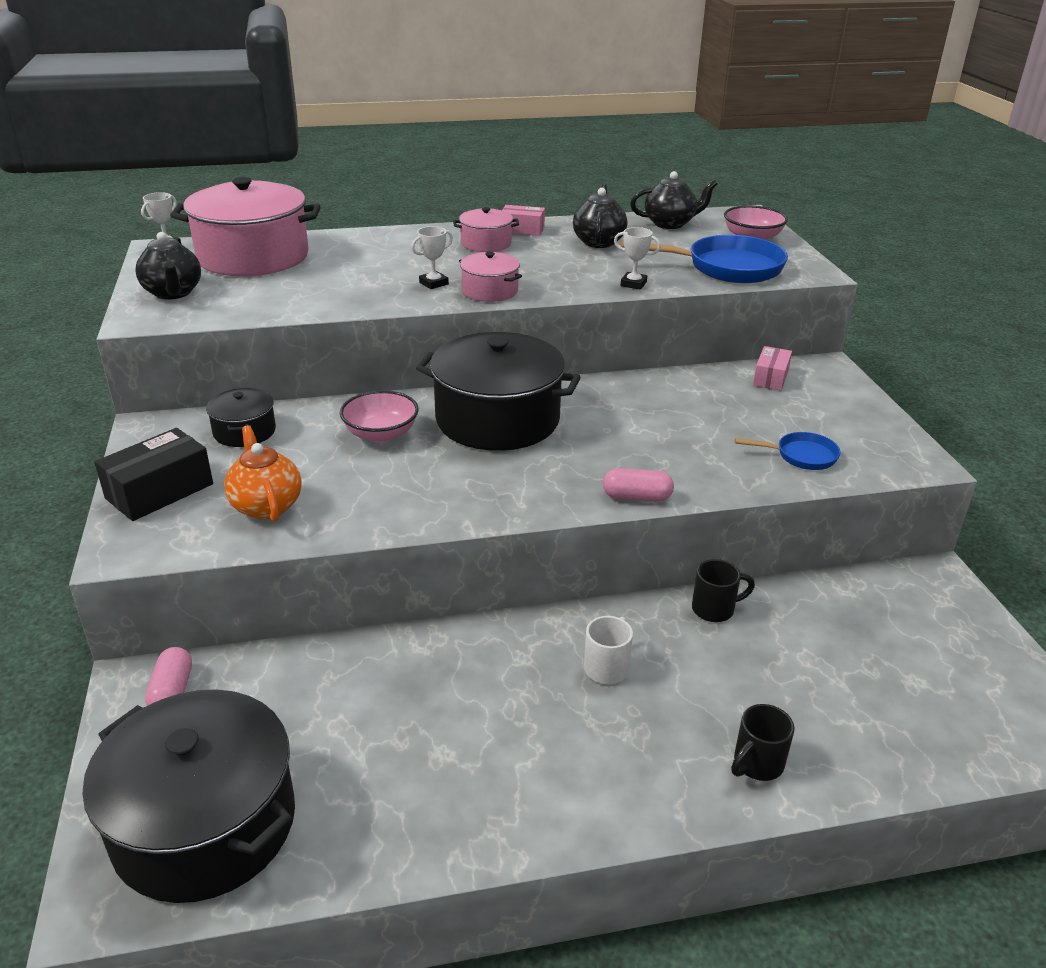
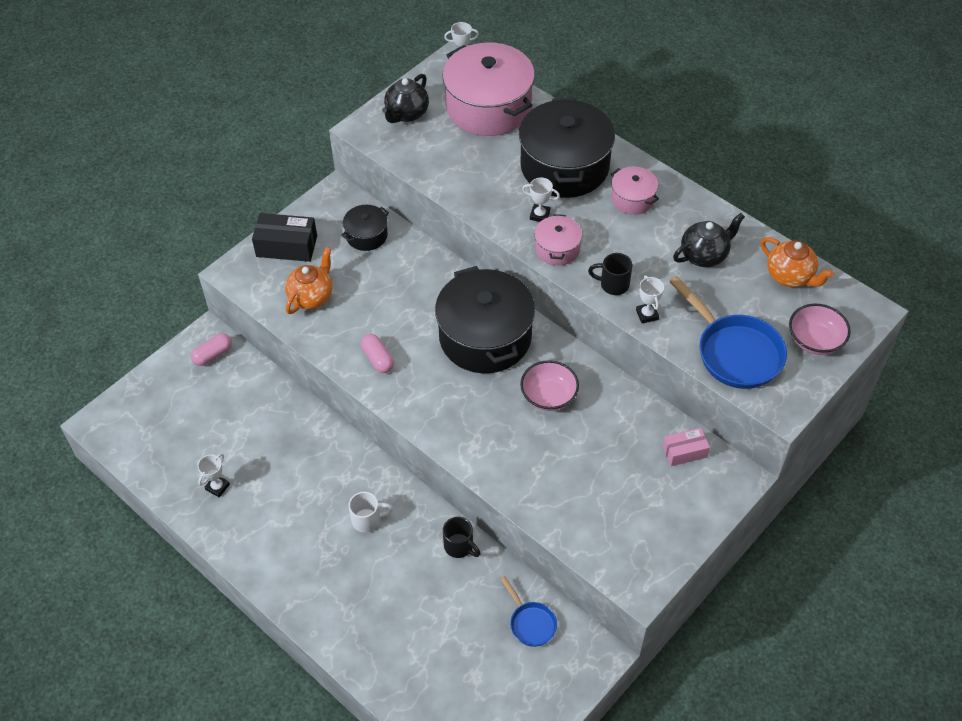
camera: 55 degrees right, 20 degrees up
black pot [82,689,295,903] -> black pot moved to [519,98,615,198]
pink bowl [340,390,419,443] -> pink bowl moved to [520,360,579,411]
pink box [502,205,545,236] -> none
pink capsule [603,468,674,502] -> pink capsule moved to [361,334,394,373]
black teapot [630,171,718,229] -> orange teapot [761,237,834,287]
black mug [731,704,795,781] -> black mug moved to [588,253,632,295]
blue pan [735,432,841,470] -> blue pan moved to [500,576,557,647]
none -> white trophy [198,454,230,497]

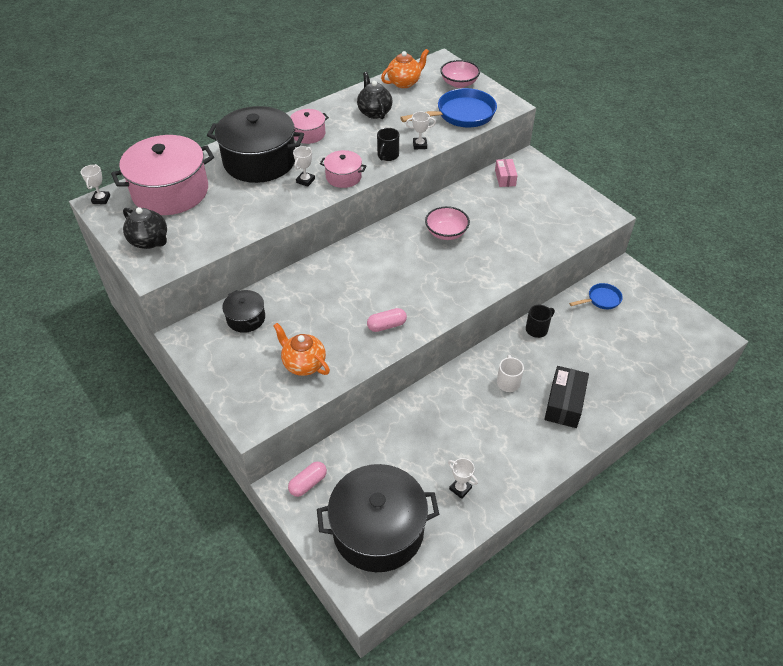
camera: 80 degrees left, 5 degrees down
pink capsule [191,333,232,366] -> pink capsule turned 75 degrees clockwise [288,462,327,497]
black box [252,213,317,262] -> black box moved to [544,366,589,428]
black pot [435,266,535,373] -> black pot moved to [317,464,439,572]

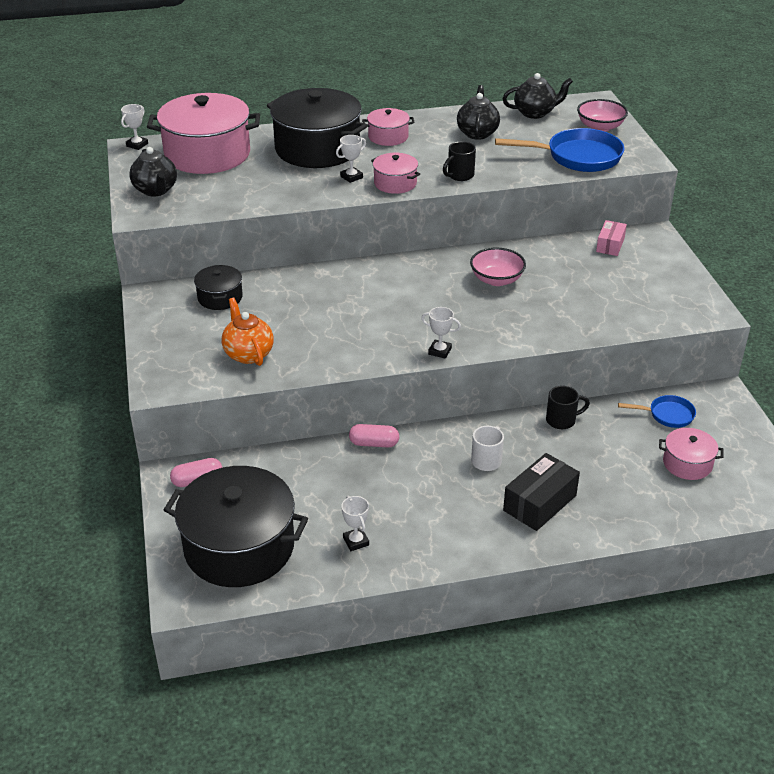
camera: 25 degrees right, 10 degrees down
pink capsule [367,308,407,332] -> pink capsule moved to [349,424,399,448]
orange teapot [381,49,429,88] -> black teapot [503,73,573,119]
white trophy [406,112,436,150] -> white trophy moved to [421,307,461,359]
none -> pink pot [659,428,723,480]

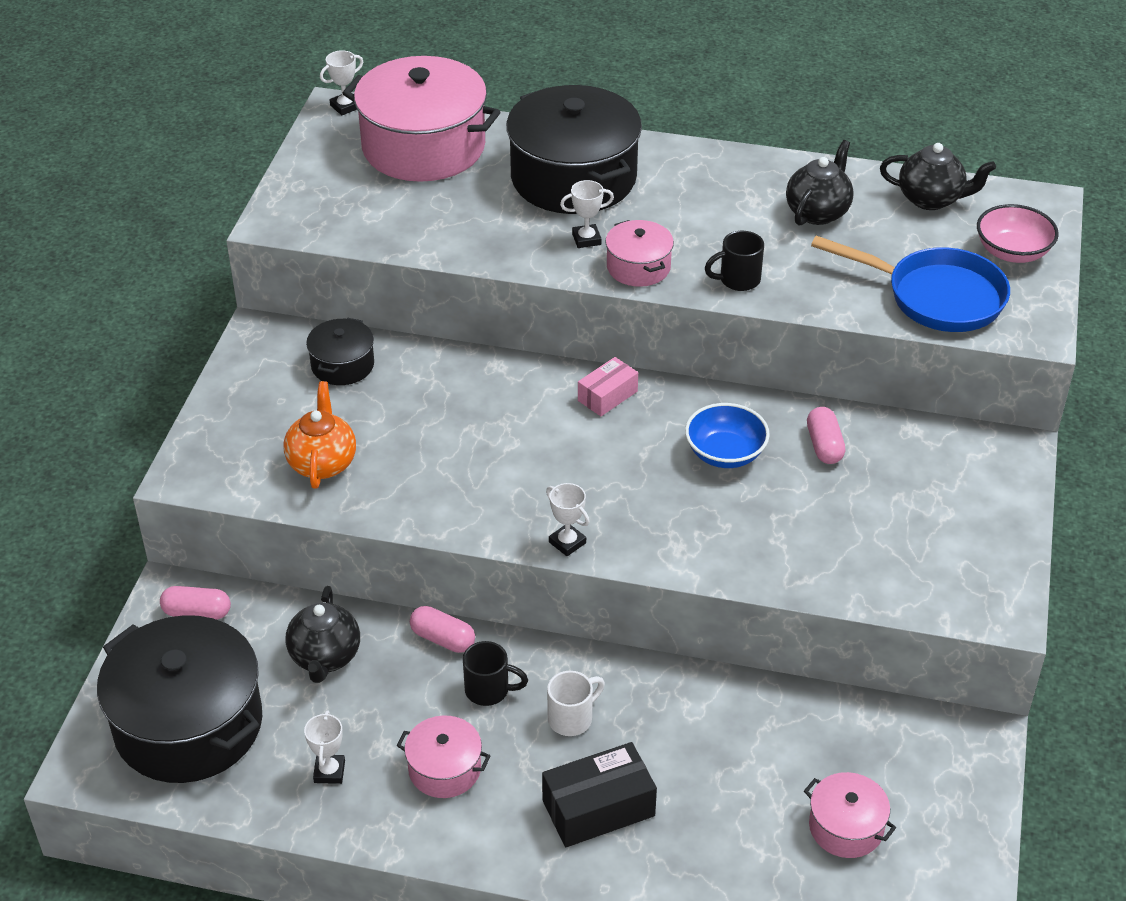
camera: 25 degrees right, 5 degrees up
black teapot [129,147,177,196] -> black teapot moved to [286,586,360,683]
pink pot [362,108,415,146] -> pink pot moved to [397,716,490,798]
pink bowl [470,248,526,286] -> blue bowl [685,403,770,468]
black mug [546,386,590,429] -> black mug moved to [463,641,528,706]
pink box [596,220,627,256] -> pink box moved to [578,357,638,416]
blue pan [618,395,696,428] -> none
none -> pink capsule [807,407,846,464]

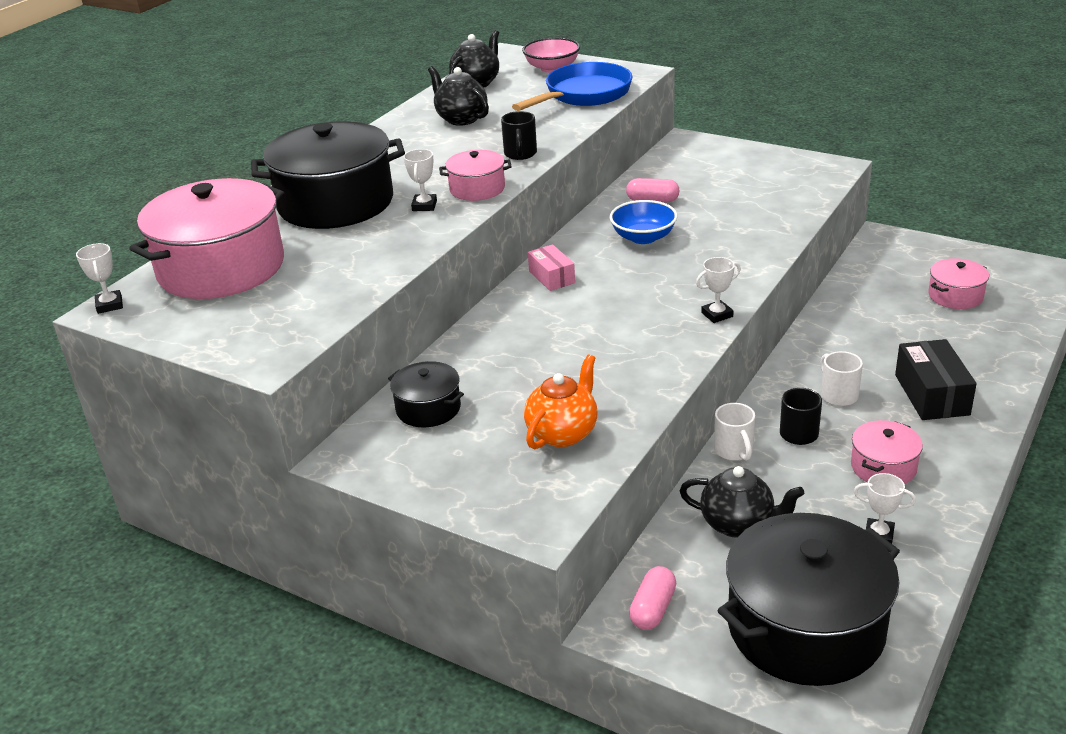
camera: 70 degrees left, 10 degrees down
orange teapot [284,381,356,489] -> orange teapot turned 105 degrees clockwise [524,354,597,449]
pink capsule [410,606,475,653] -> white mug [714,403,755,461]

